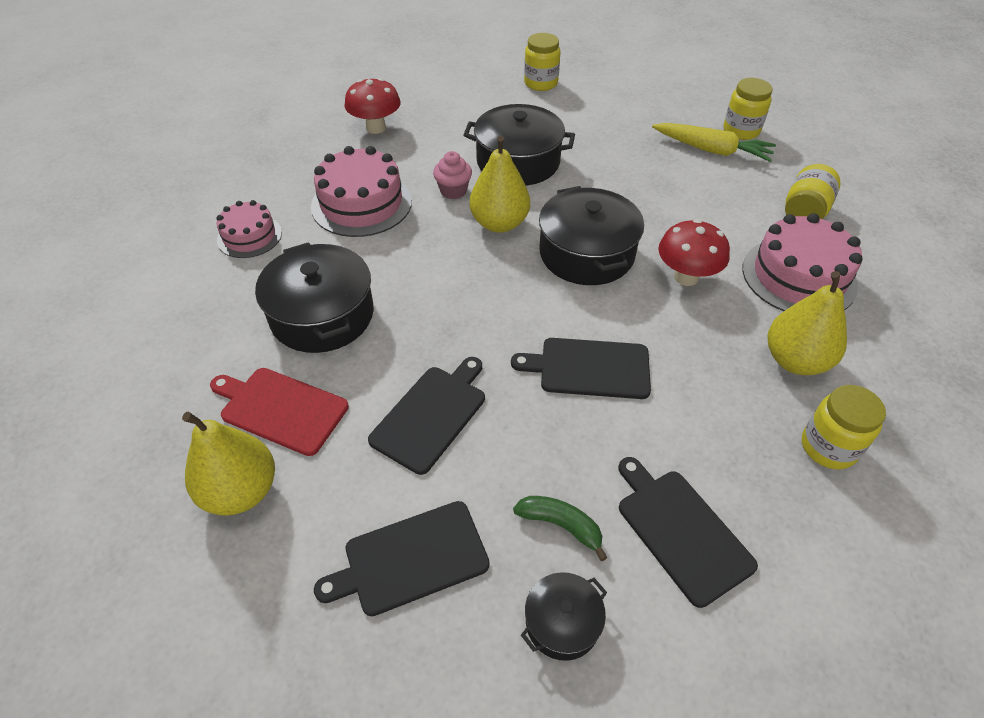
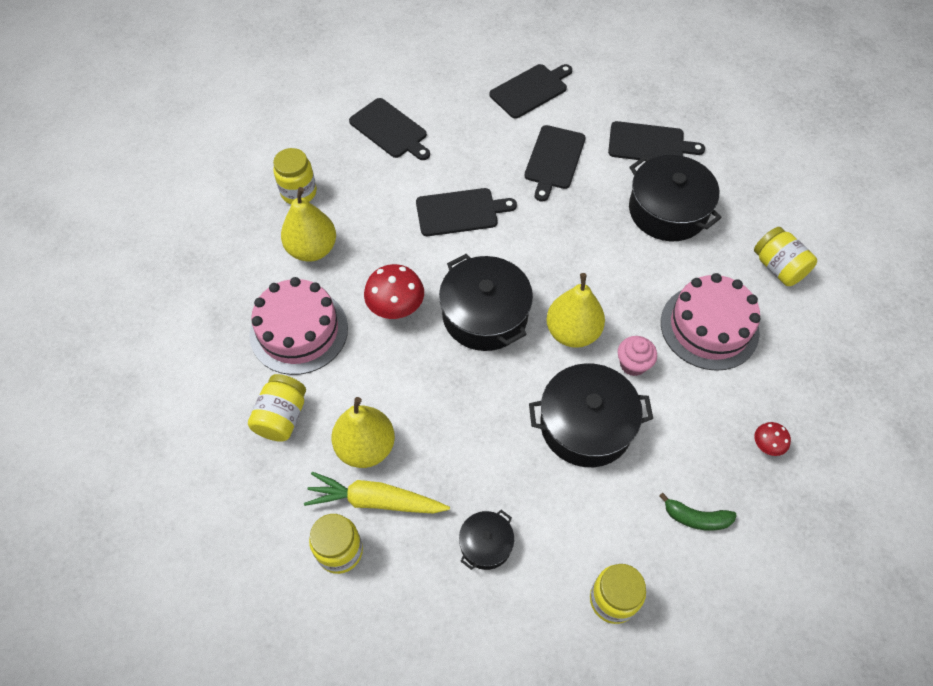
camera: 165 degrees right, 10 degrees up
yellow pear [182,412,275,516] -> yellow pear moved to [331,397,395,468]
red cutting board [210,368,349,456] -> black cutting board [608,121,705,160]
pink cake [216,200,282,258] -> yellow jar [754,227,817,286]
red mushroom [344,78,401,134] -> red mushroom [754,422,791,456], size x0.54
green banana [513,496,608,561] -> green banana moved to [659,493,737,531]
black pot [521,572,607,661] -> black pot moved to [459,510,514,570]

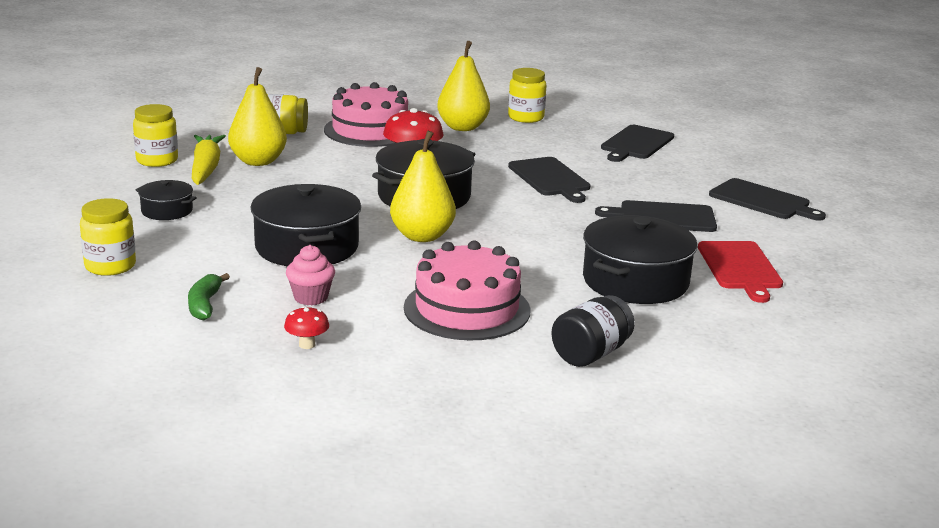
camera: 75 degrees right, 35 degrees down
black cutting board [608,121,705,160] -> red cutting board [698,241,783,303]
pink cupcake [618,336,657,376] -> pink cupcake moved to [286,245,335,305]
yellow jar [754,227,817,286] -> black jar [551,295,635,367]

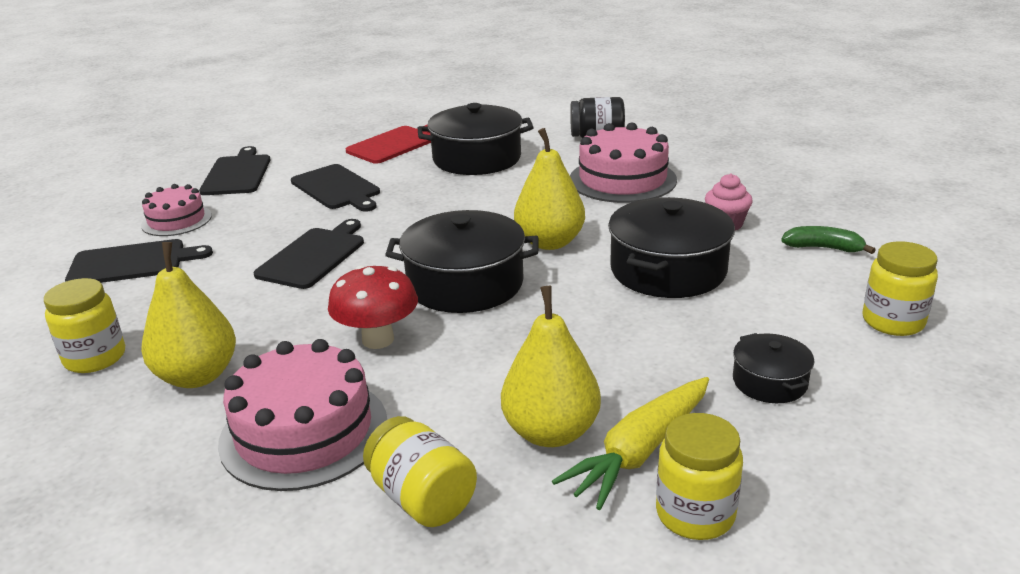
camera: 130 degrees left, 5 degrees up
green banana [188,273,230,320] -> green banana turned 120 degrees counterclockwise [781,226,876,254]
red mushroom [284,306,329,349] -> none
none -> pink cake [141,184,212,236]

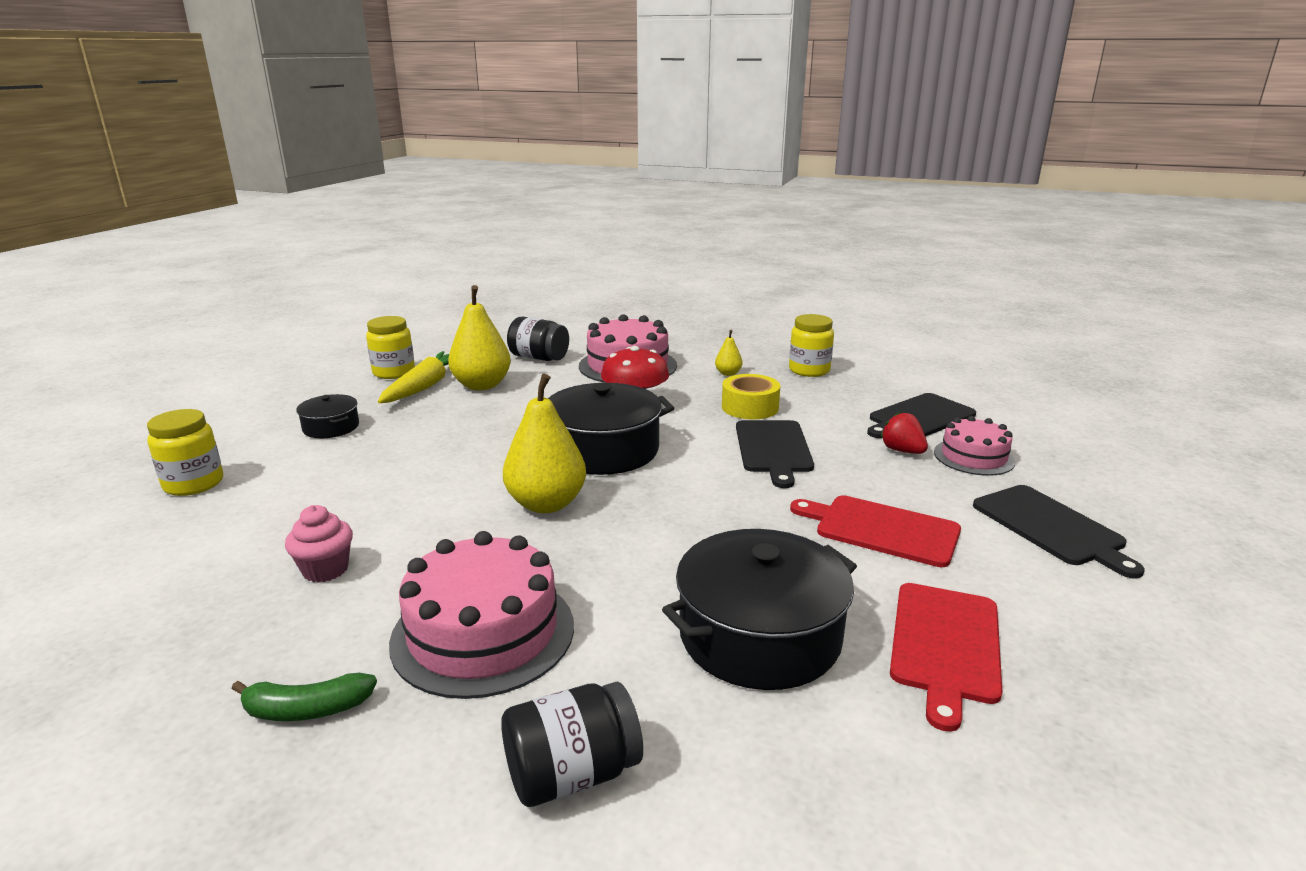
camera: 155 degrees right, 5 degrees down
yellow pear [141,242,236,388] -> yellow pear [715,330,743,376], size x0.47
black cutting board [291,164,380,212] -> red cutting board [790,495,961,567]
yellow jar [363,416,477,527] -> black jar [507,317,569,361]
black pot [608,197,735,298] -> none
green banana [781,226,876,254] -> green banana moved to [232,673,377,721]
none -> yellow tape [722,374,780,419]
none -> red strawberry [881,412,928,454]

